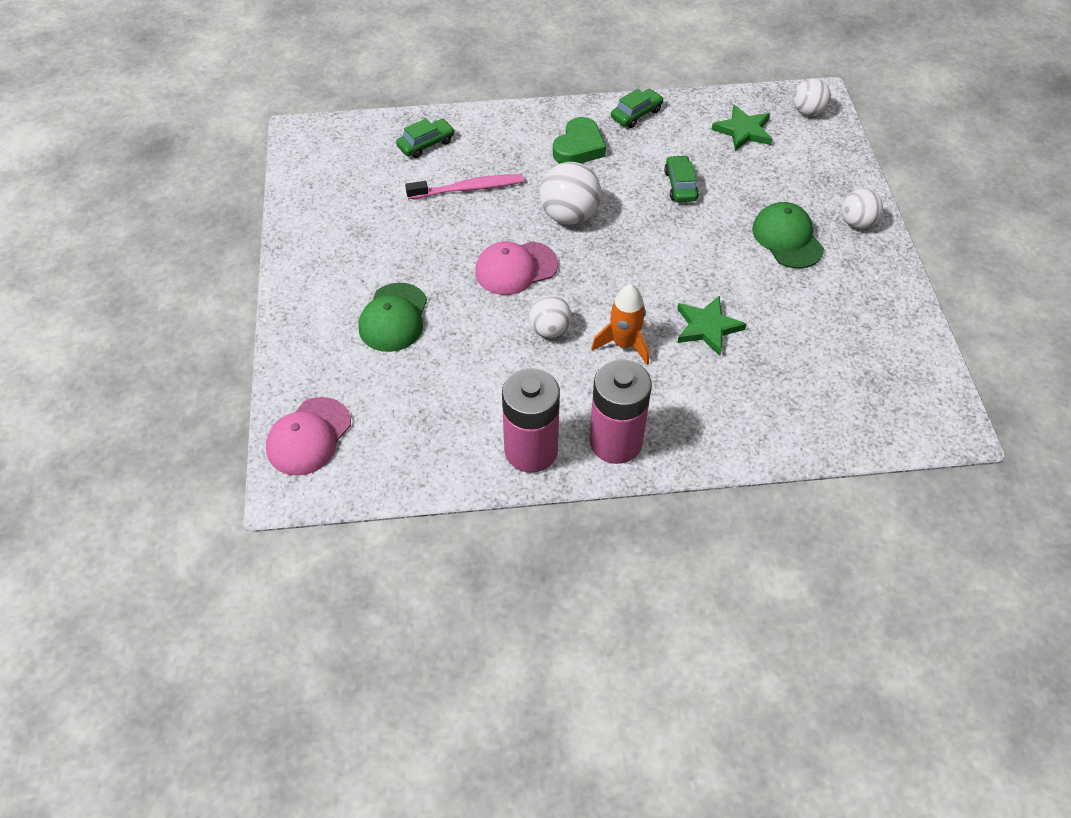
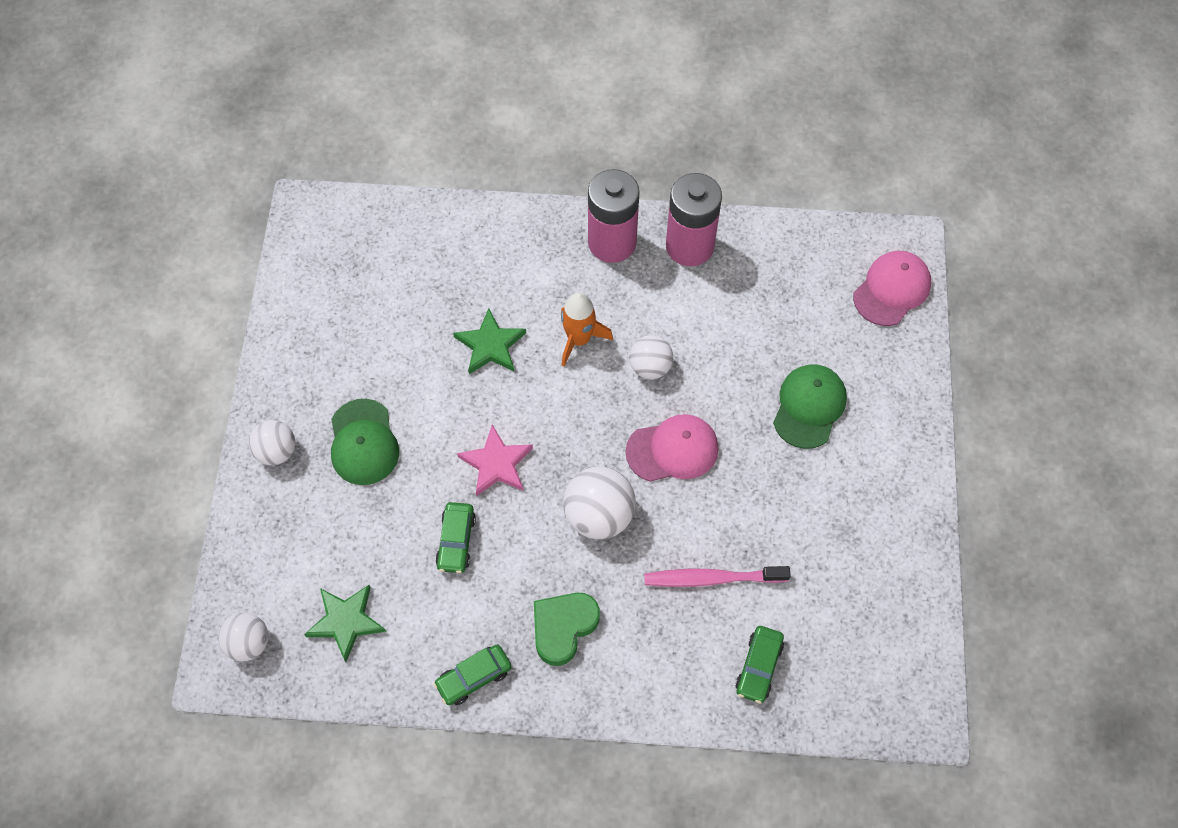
camera: 170 degrees left, 10 degrees up
green car [396,118,455,158] -> green car turned 45 degrees counterclockwise [736,626,784,704]
none -> pink star [457,425,533,496]

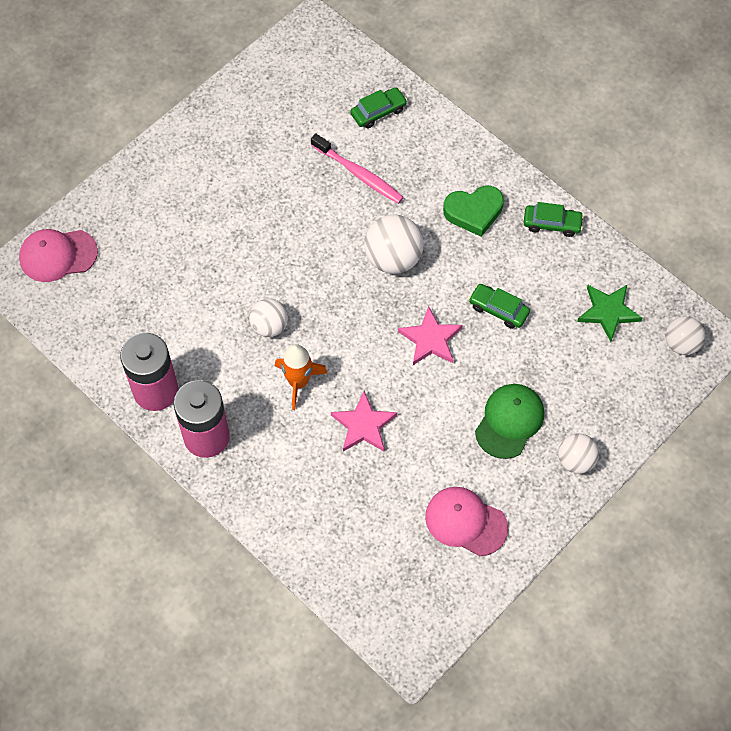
camera: 140 degrees left, 0 degrees up
green car [435,502,476,573] -> green car turned 105 degrees counterclockwise [469,284,530,329]
green star [453,308,526,374] -> pink star [331,391,397,452]
pink cap [626,414,719,482] -> pink cap moved to [425,487,508,556]
green cap [773,364,847,449] -> none

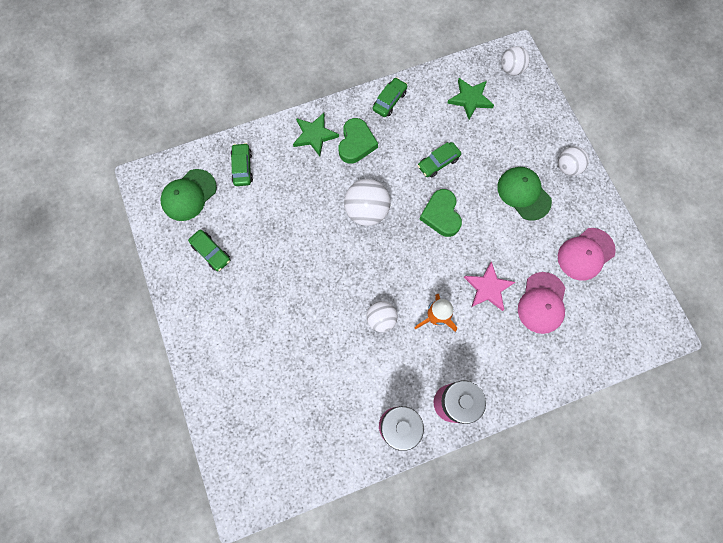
camera: 65 degrees left, 10 degrees up
pink cap [19,229,98,282] -> pink cap moved to [518,272,565,334]
pink toothbrush [311,133,404,204] -> none
pink star [398,306,462,365] -> green heart [420,189,462,237]
none -> green cap [160,169,217,221]
none -> green car [188,230,230,271]
none -> green star [293,113,339,156]

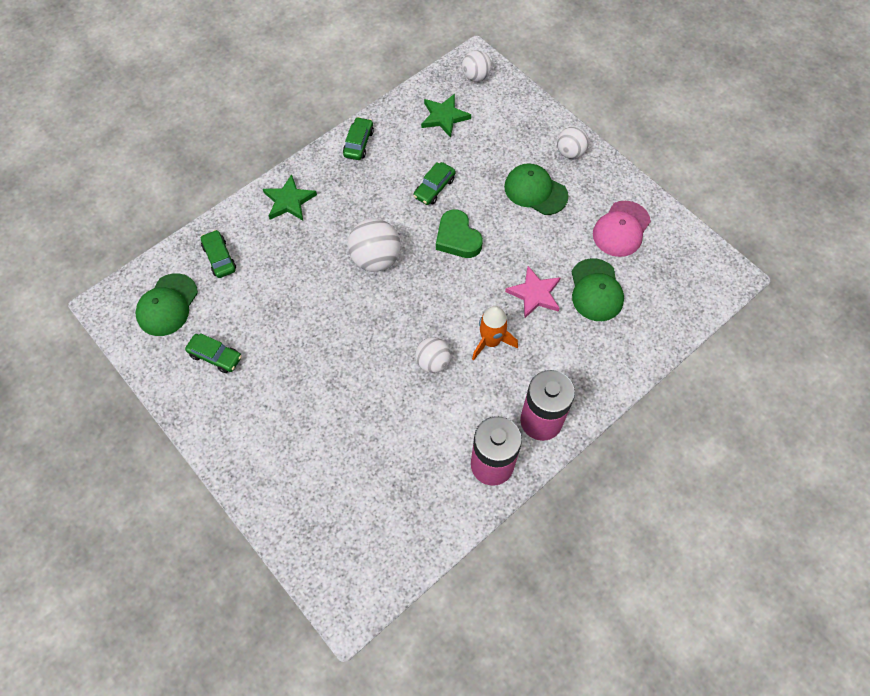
camera: 20 degrees left, 10 degrees down
green heart [339,118,378,164] -> none
pink cap [518,272,565,334] -> green cap [572,258,624,321]

